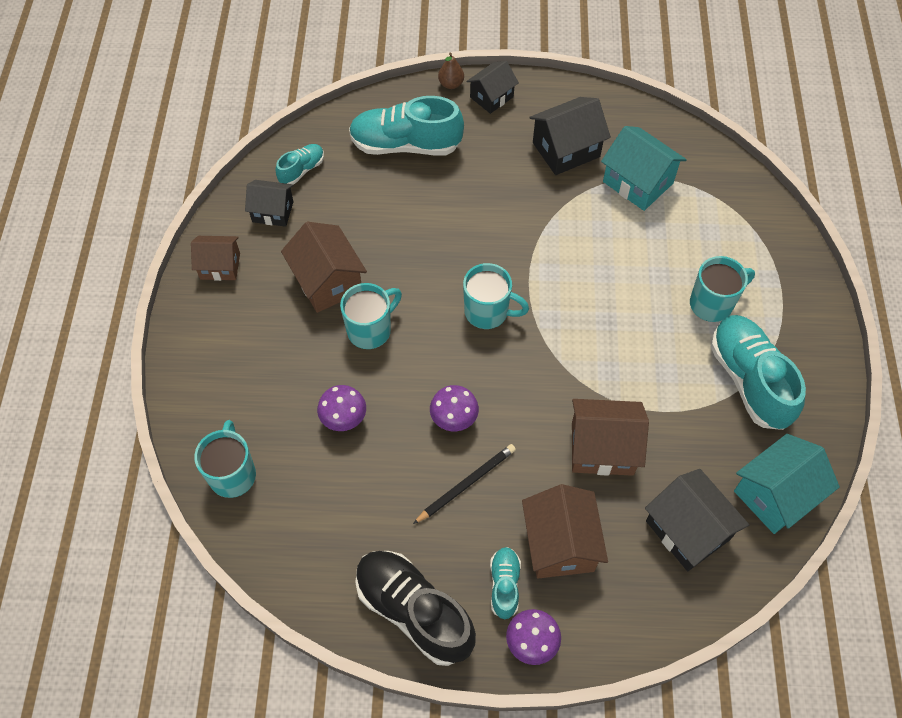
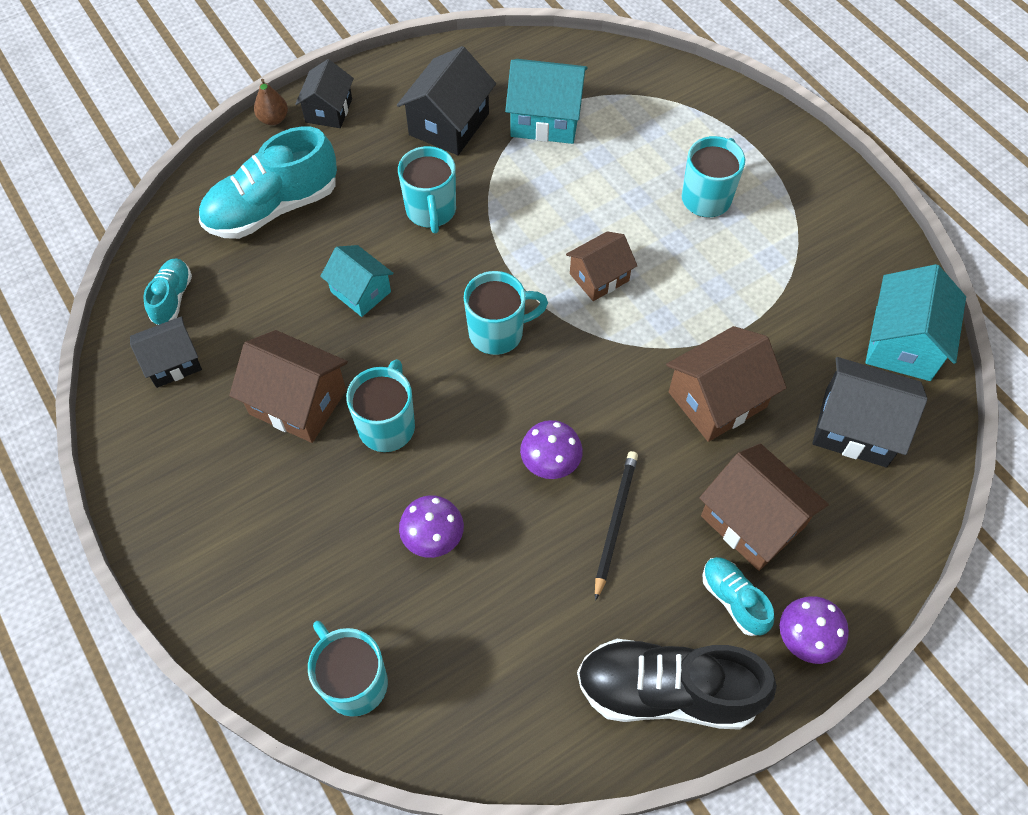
camera: 35 degrees left, 0 degrees up
brown house [191,236,240,281] -> brown house moved to [566,231,637,301]
turquoise shoe [711,315,806,430] -> none
none -> turquoise house [320,245,394,317]
none -> turquoise mug [398,146,456,233]

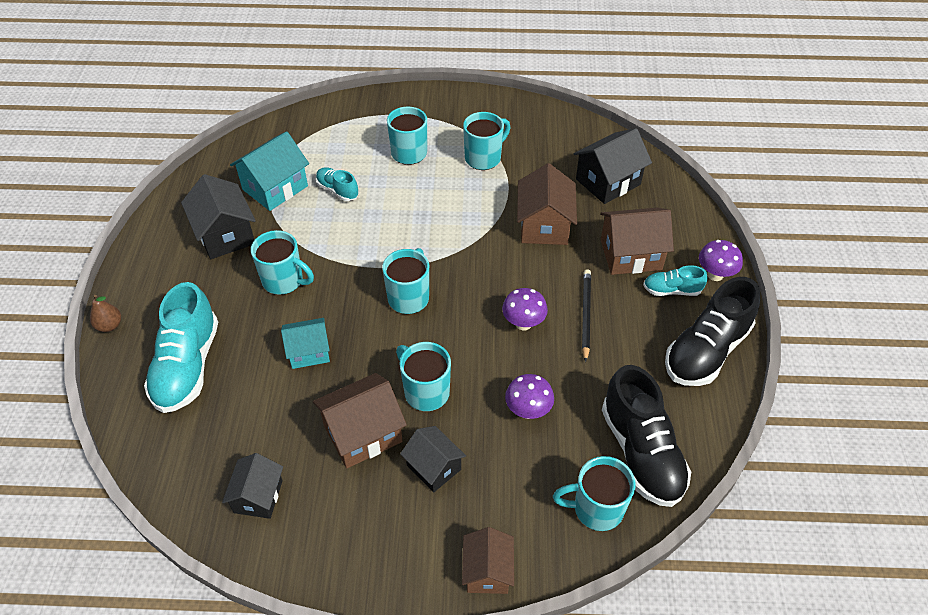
camera: 55 degrees left, 10 degrees down
turquoise shoe [143,258,192,325] -> turquoise shoe moved to [316,167,359,201]
black house [295,59,354,128] -> black house moved to [400,426,466,493]
brown house [566,231,637,301] -> brown house moved to [462,527,514,594]
black pencil [595,451,638,601] -> black pencil turned 45 degrees clockwise [582,269,591,362]
turquoise house [865,264,966,381] -> none
none -> turquoise mug [463,112,511,170]
none -> black shoe [602,365,691,507]

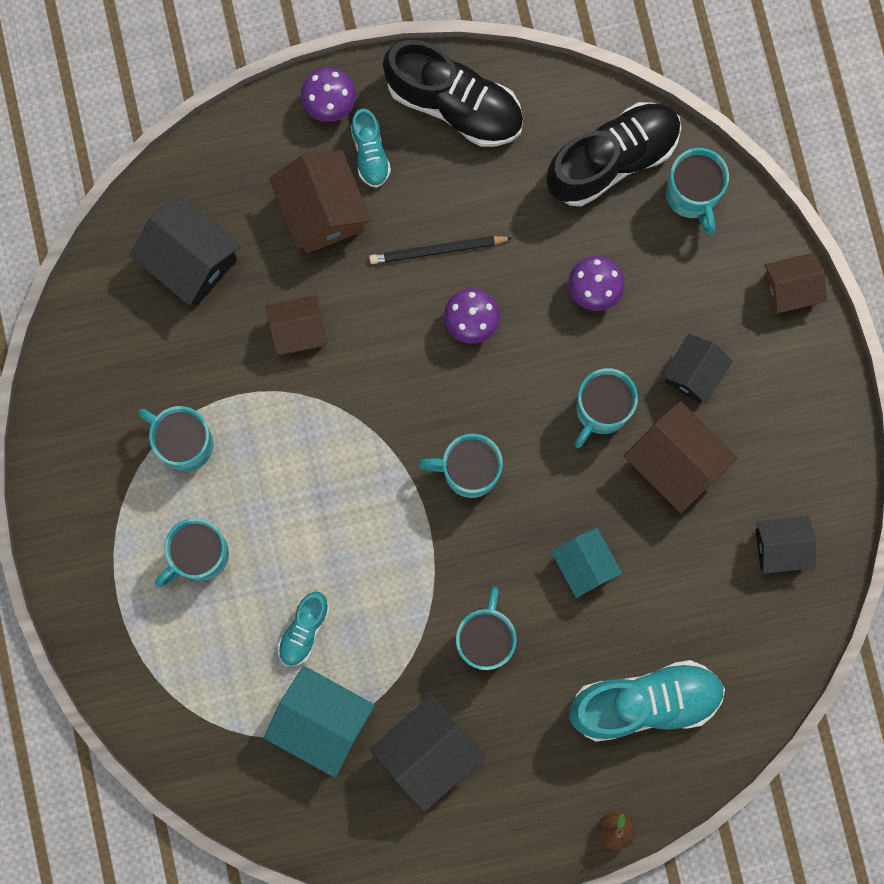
camera: 105 degrees left, 30 degrees up
brown house [517,163,577,245] -> brown house [266,295,327,355], size x0.65

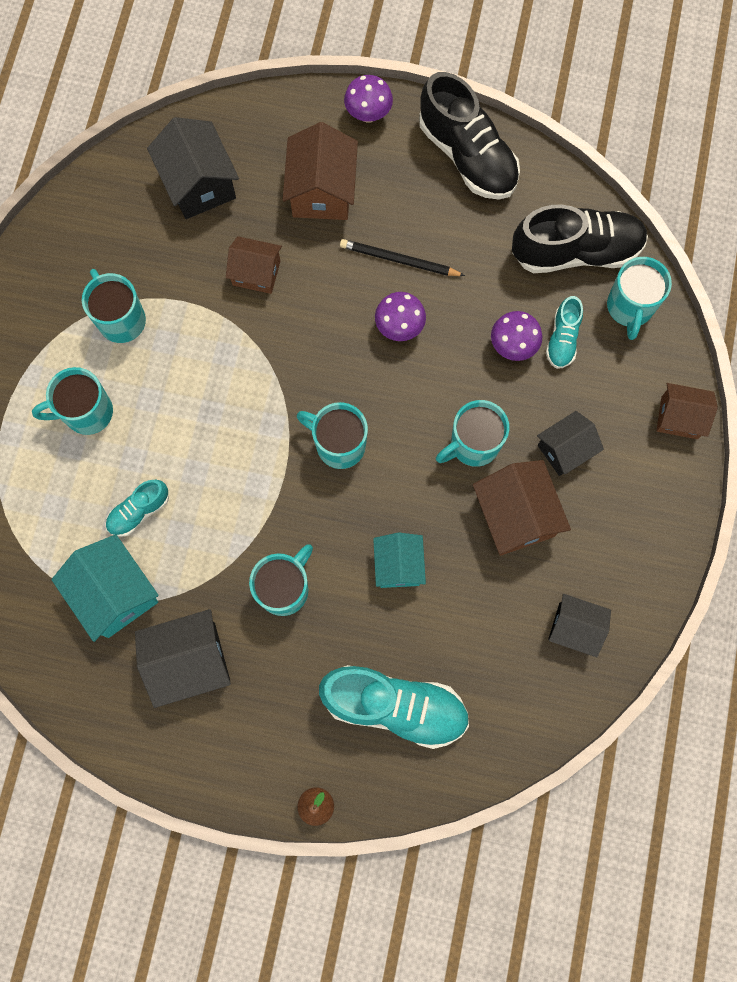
camera: 25 degrees right, 5 degrees down
turquoise shoe [351,109,391,188] -> turquoise shoe moved to [546,296,583,369]

